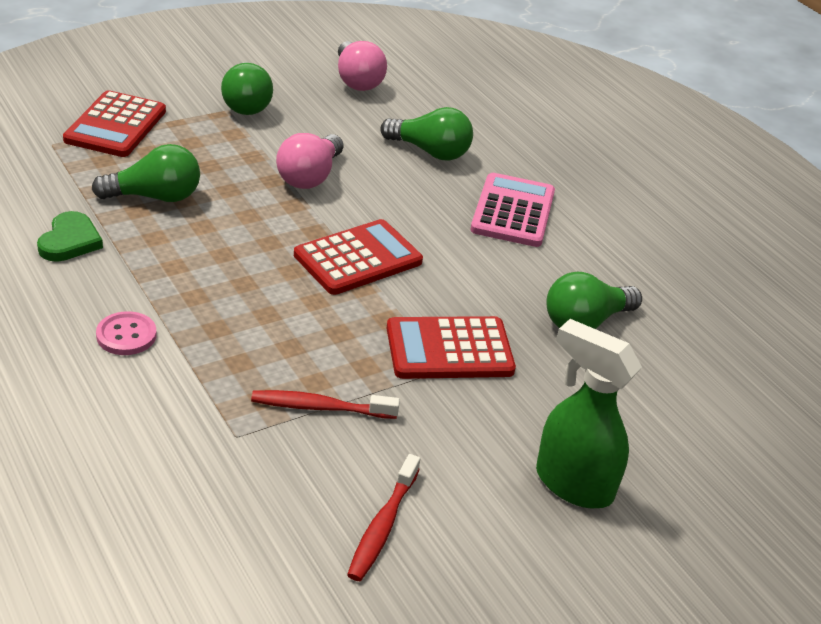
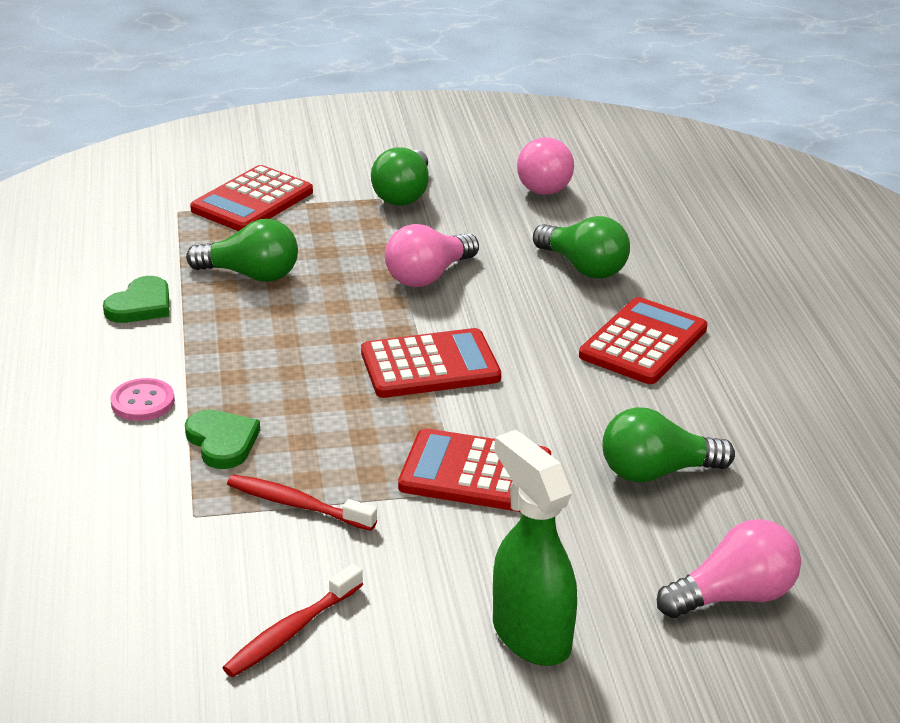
camera: 25 degrees right, 5 degrees down
pink calculator [470,173,555,247] -> red calculator [579,297,707,384]
none -> green heart [185,410,260,469]
none -> pink light bulb [657,519,801,618]

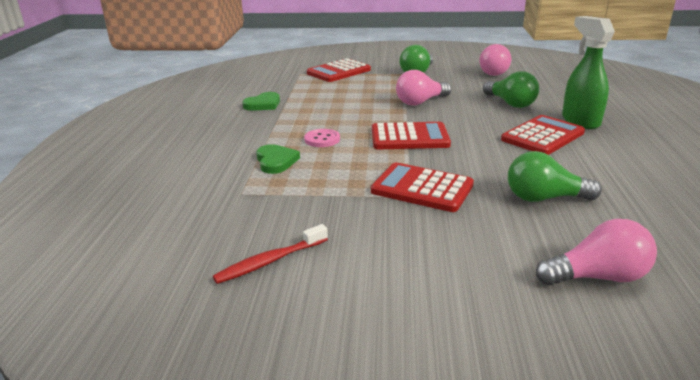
camera: 15 degrees right, 5 degrees down
pink button [110,378,175,421] -> pink button moved to [304,129,340,147]
green light bulb [186,219,298,282] -> none
red toothbrush [227,475,377,531] -> none
green spray bottle [493,430,577,666] -> green spray bottle moved to [562,16,615,129]

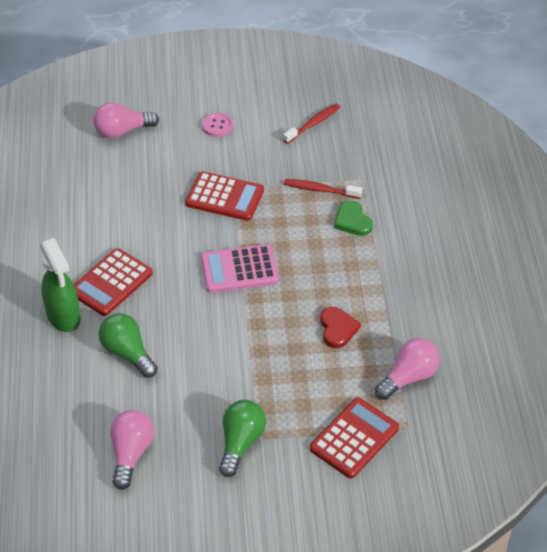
camera: 170 degrees right, 20 degrees up
green heart [242,92,280,111] -> none
pink button [304,129,340,147] -> pink button moved to [202,113,234,137]
red calculator [372,122,451,149] -> pink calculator [201,244,279,293]
pink light bulb [396,70,451,106] -> pink light bulb moved to [375,338,440,400]
green light bulb [508,151,602,202] -> none
none -> red toothbrush [284,179,362,199]
none -> red heart [320,307,361,348]

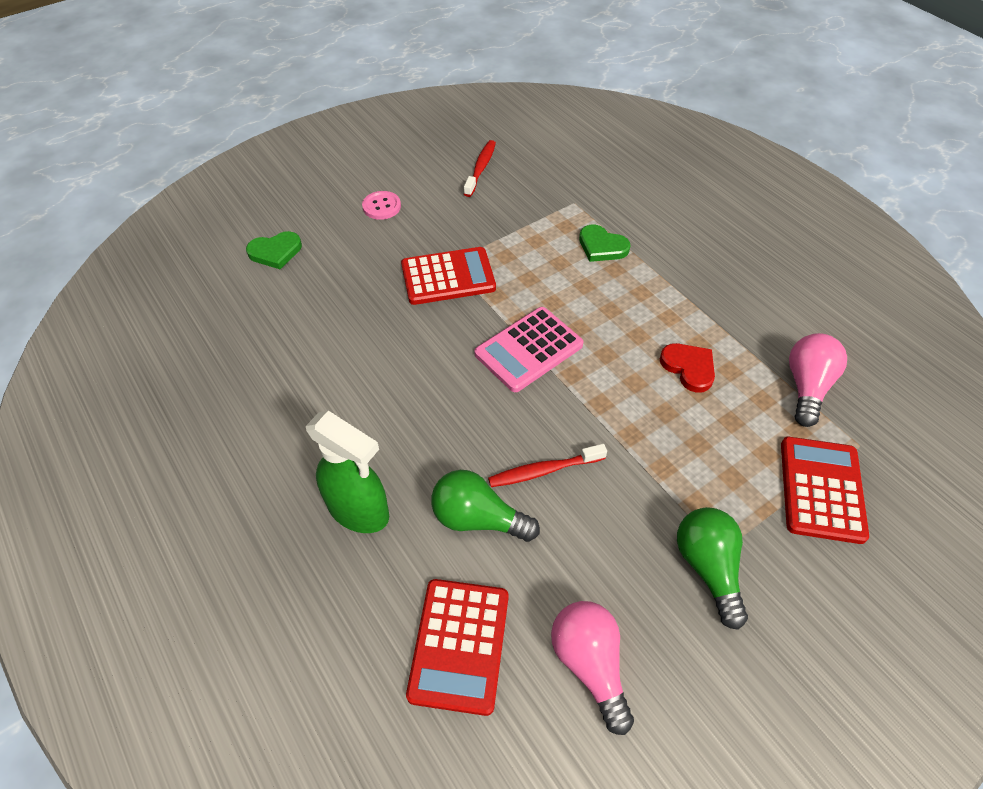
camera: 30 degrees left, 5 degrees up
red calculator [74,248,153,316] -> red calculator moved to [406,579,509,716]
pink light bulb [93,102,159,138] -> green heart [246,231,302,269]
red toothbrush [284,179,362,199] -> red toothbrush moved to [488,444,607,487]

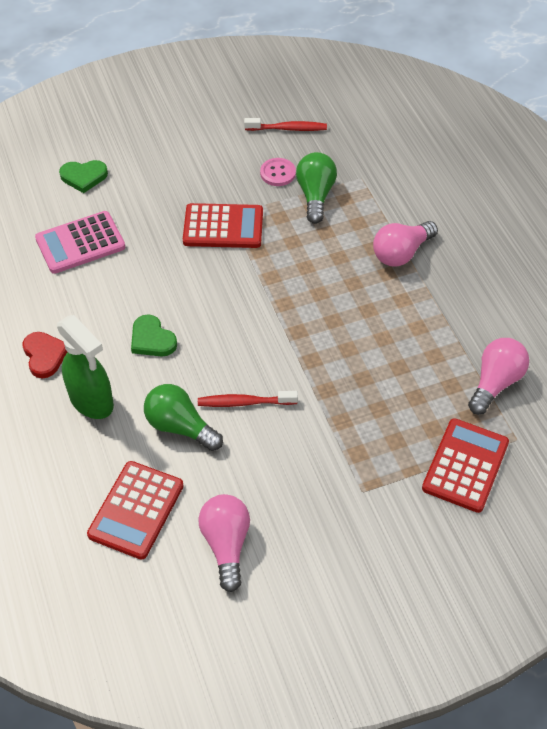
camera: 15 degrees right, 0 degrees up
pink button [362,191,401,220] -> pink button moved to [260,158,296,186]
red toothbrush [464,140,496,197] -> red toothbrush turned 60 degrees clockwise [244,118,327,131]
pink calculator [474,307,584,392] -> pink calculator moved to [35,211,125,274]
green heart [579,225,630,262] -> green heart moved to [131,314,177,357]
red heart [660,343,715,393] -> red heart moved to [23,332,67,378]
green light bulb [677,507,748,630] -> green light bulb moved to [296,152,337,224]
none -> pink light bulb [373,221,438,266]

